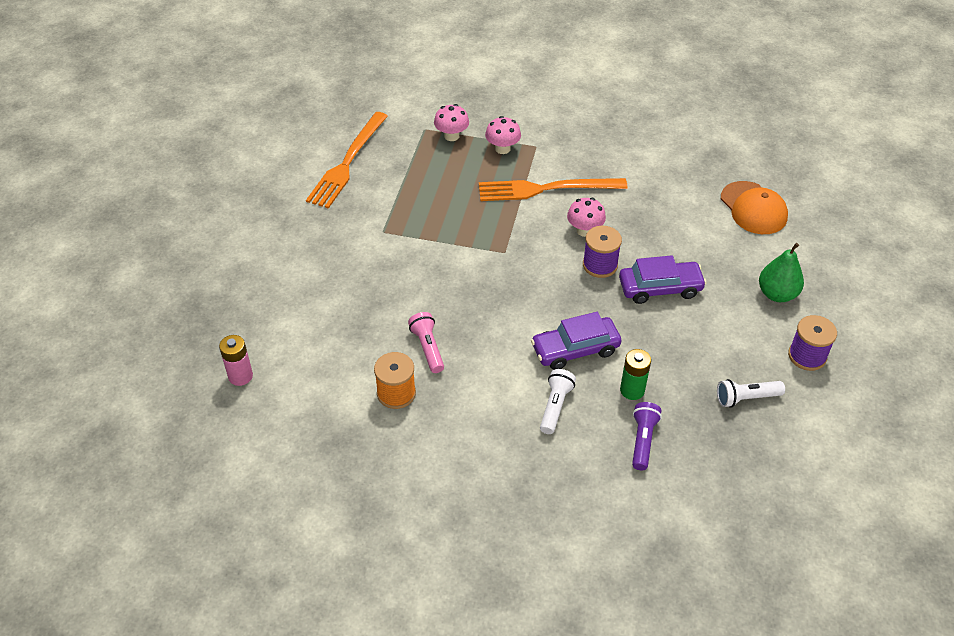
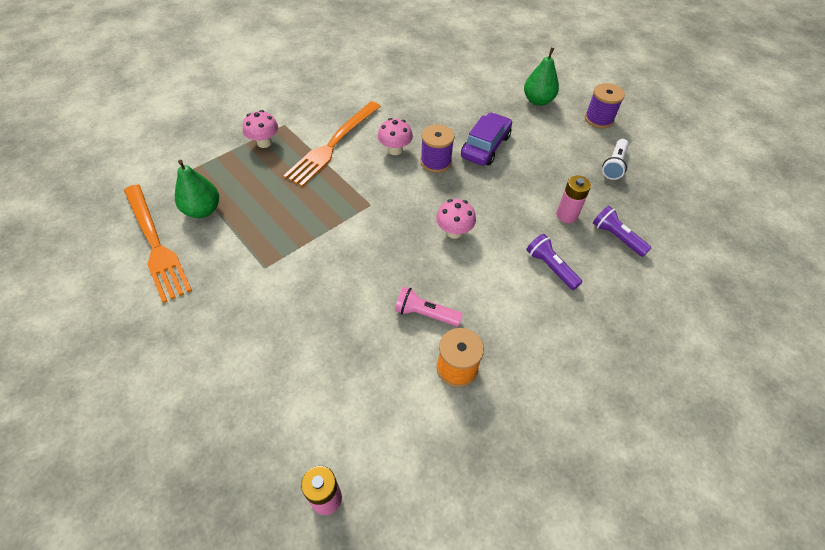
camera: 55 degrees left, 5 degrees up
pink mushroom [434,104,469,141] -> pink mushroom moved to [436,199,476,239]
purple car [531,312,622,370] -> none
white flashlight [540,369,576,434] -> purple flashlight [526,234,582,290]
green battery [620,349,651,400] -> pink battery [556,175,591,223]
orange cap [721,181,788,234] -> none
none -> green pear [175,160,219,218]

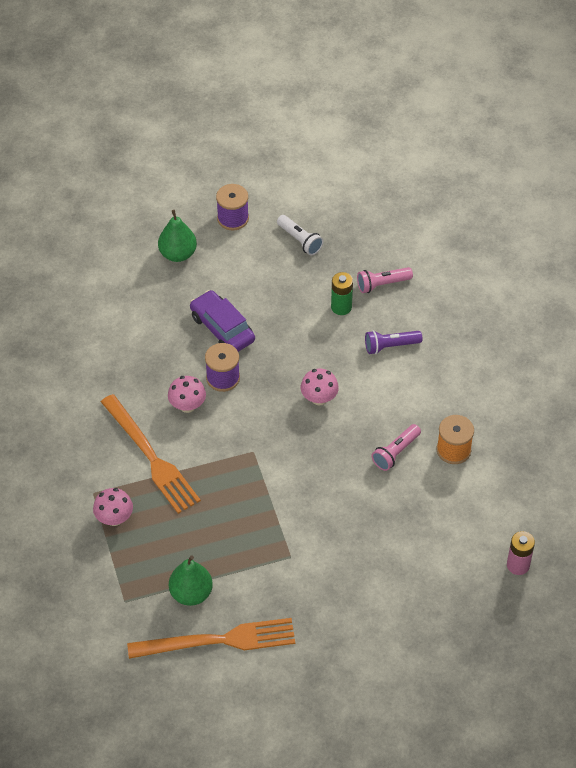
camera: 65 degrees left, 0 degrees up
pink battery [556,175,591,223] -> green battery [331,272,353,315]
purple flashlight [593,206,651,257] -> pink flashlight [357,267,413,293]

